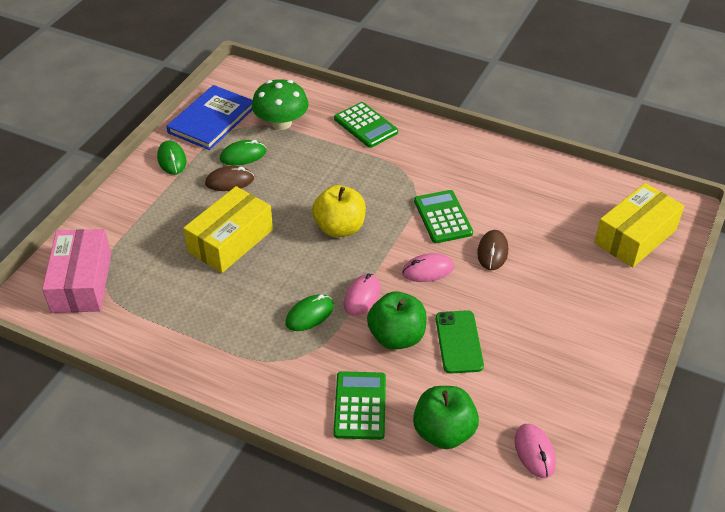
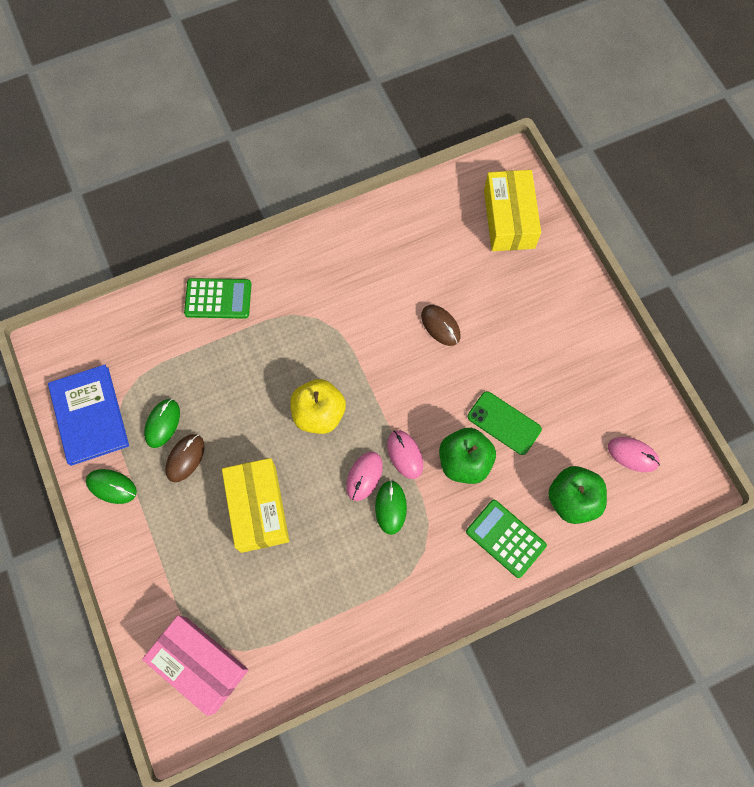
camera: 50 degrees left, 25 degrees up
green mushroom [252,79,309,130] -> none
pink mouse [402,253,454,282] -> pink mouse moved to [346,452,383,501]
green calculator [414,190,473,243] -> none

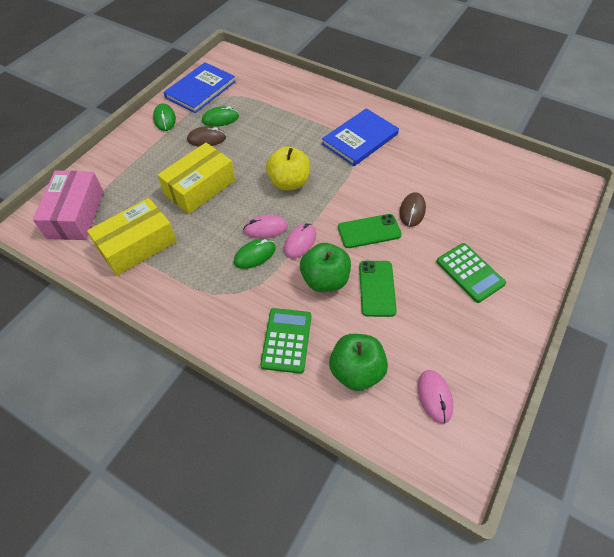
camera: 55 degrees right, 15 degrees down
green calculator [184,278,251,319] -> green calculator moved to [436,243,506,303]
yellow box [484,170,541,251] -> yellow box moved to [87,198,177,276]
none -> blue book [322,108,399,166]
none -> green phone [338,214,402,248]

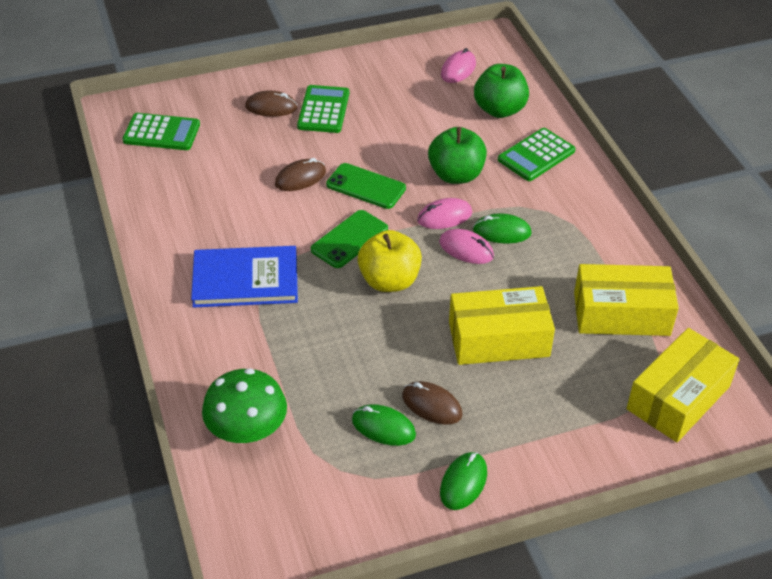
camera: 140 degrees left, 10 degrees down
pink box [33,170,104,240] -> yellow box [627,328,740,442]
blue book [164,62,235,113] -> none
green phone [359,261,397,317] -> green phone moved to [311,210,388,268]
none -> green calculator [122,113,200,150]
none -> green mushroom [202,368,287,443]
none -> brown mouse [245,91,298,117]

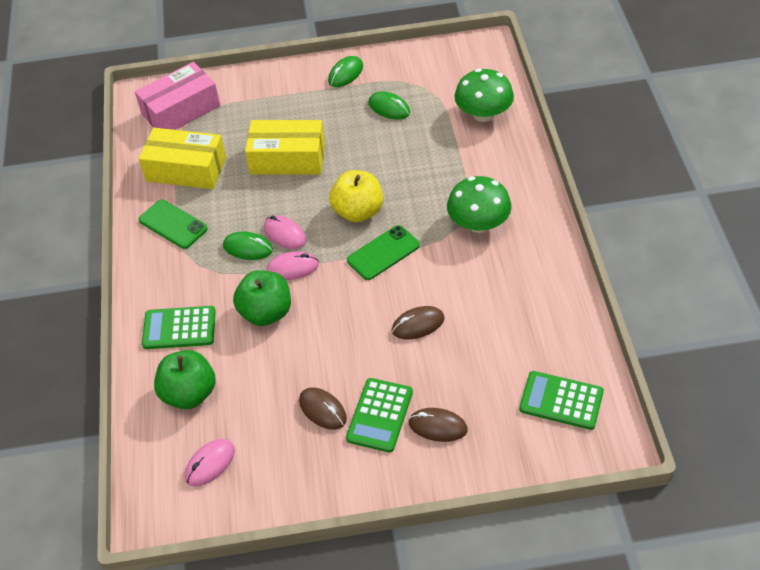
camera: 165 degrees left, 5 degrees up
blue book [191,246,298,308] -> green mushroom [447,176,512,233]
green phone [326,163,406,209] -> green phone moved to [139,200,208,249]
brown mouse [402,381,463,425] -> brown mouse moved to [299,387,347,430]
green calculator [498,128,576,181] -> green calculator turned 150 degrees counterclockwise [142,306,216,349]
yellow box [627,328,740,442] -> pink box [135,62,220,130]

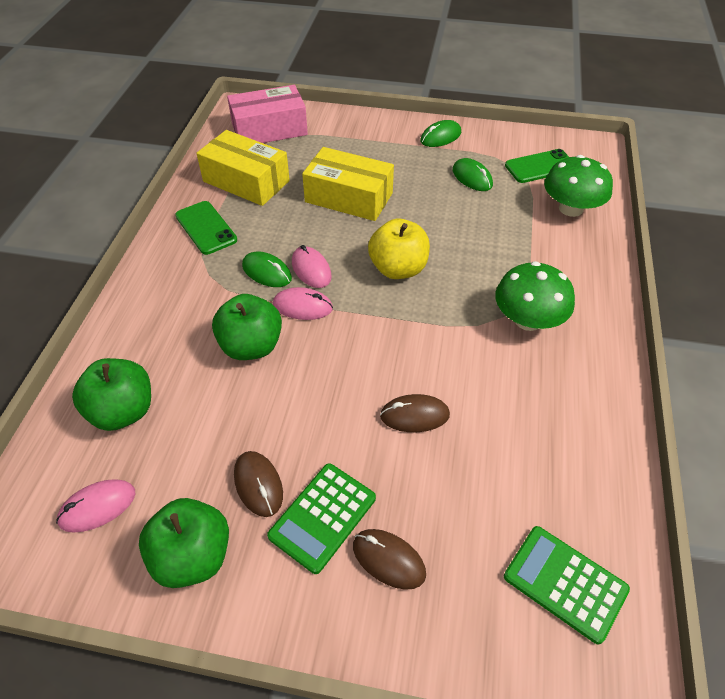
camera: 15 degrees right, 0 degrees up
green calculator [142,306,216,349] -> none
green phone [347,225,420,280] -> green phone moved to [505,149,569,183]
none -> green apple [139,498,229,588]

